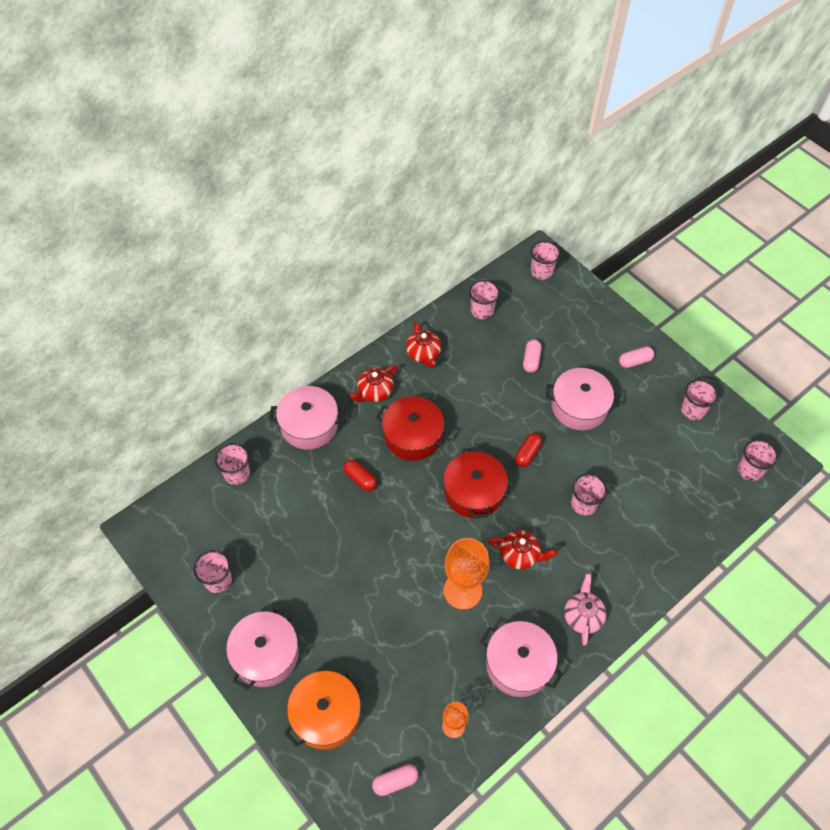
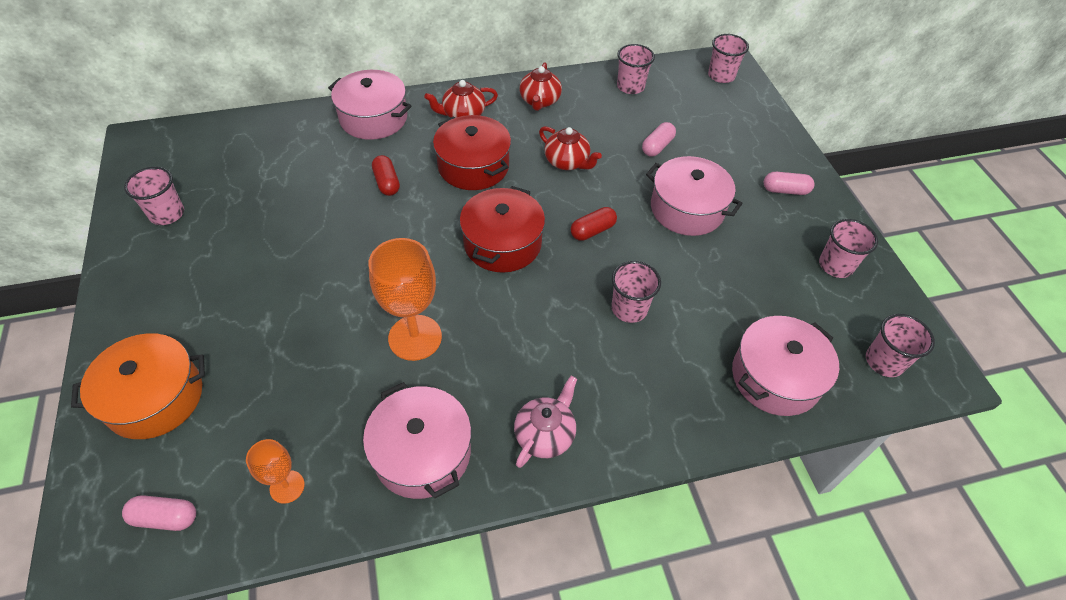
camera: 25 degrees right, 5 degrees down
pink cup [215,443,250,485] -> none
pink pot [226,607,299,690] -> pink pot moved to [732,316,839,416]
red teapot [489,530,557,570] -> red teapot moved to [539,126,602,170]

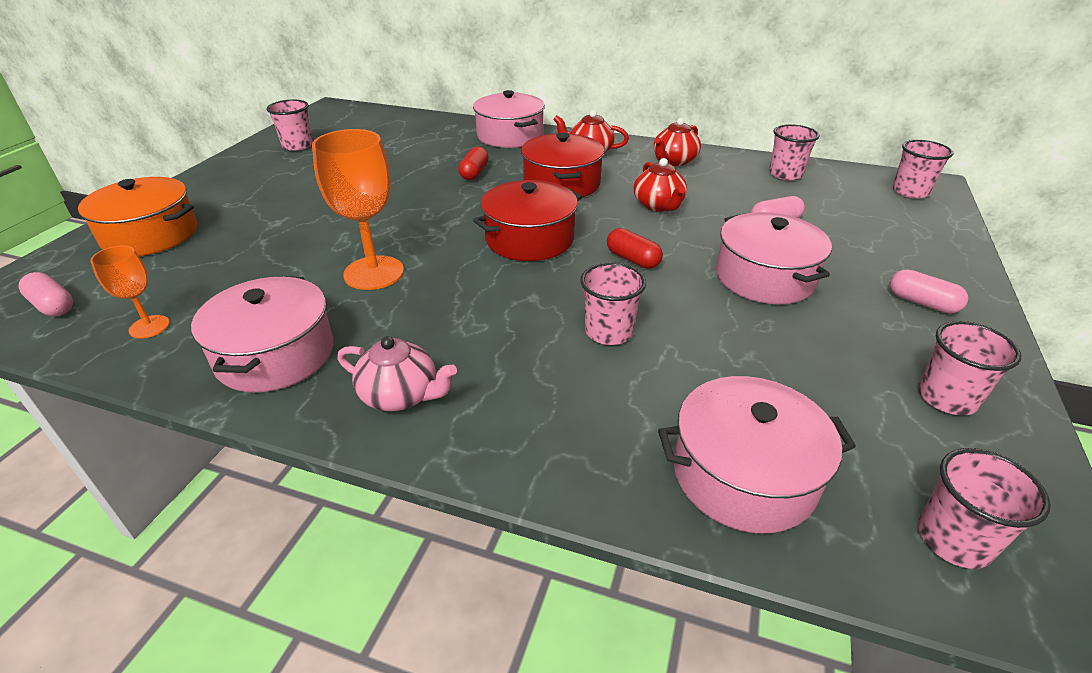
camera: 35 degrees right, 15 degrees down
pink teapot [514,376,577,468] -> pink teapot turned 45 degrees clockwise [337,336,457,411]
red capsule [571,207,617,241] -> red capsule turned 45 degrees clockwise [607,228,663,269]

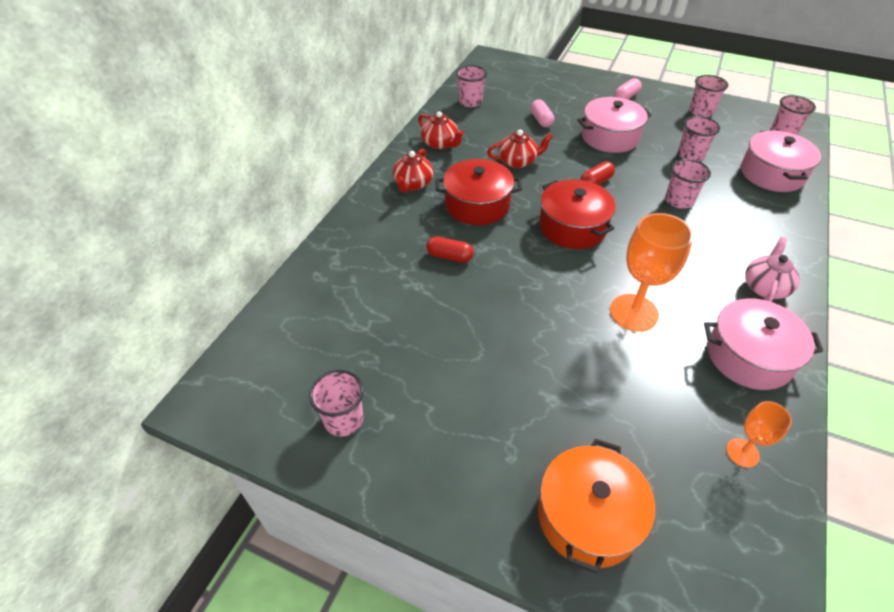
camera: 85 degrees left, 10 degrees up
pink capsule [19,272,73,317] -> none
pink pot [473,90,545,148] -> none
pink cup [892,140,954,199] -> pink cup moved to [678,116,720,161]

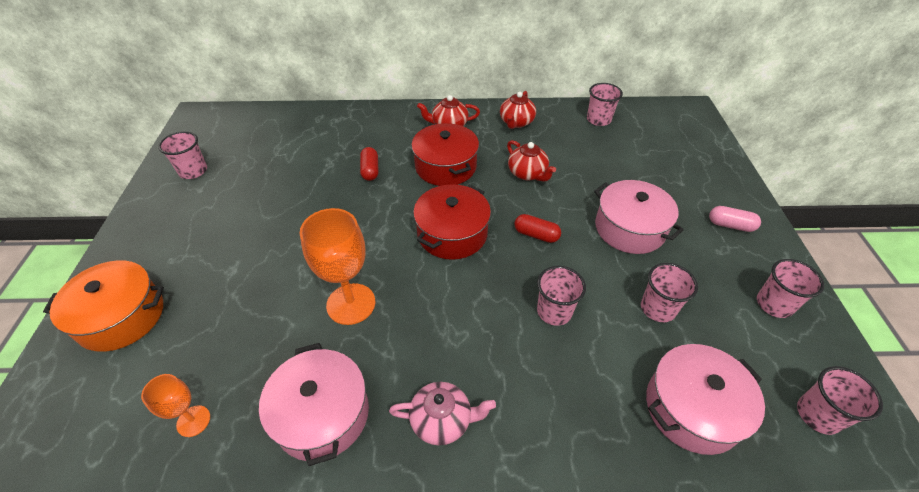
camera: 65 degrees right, 0 degrees up
pink capsule [530,99,554,127] -> none

